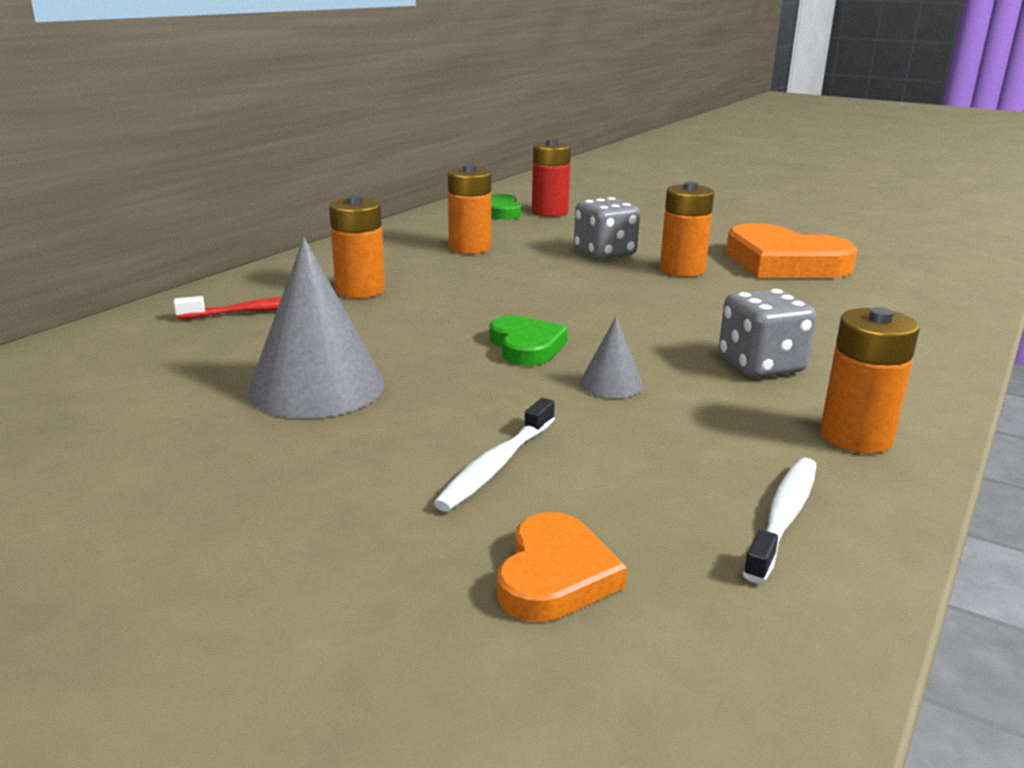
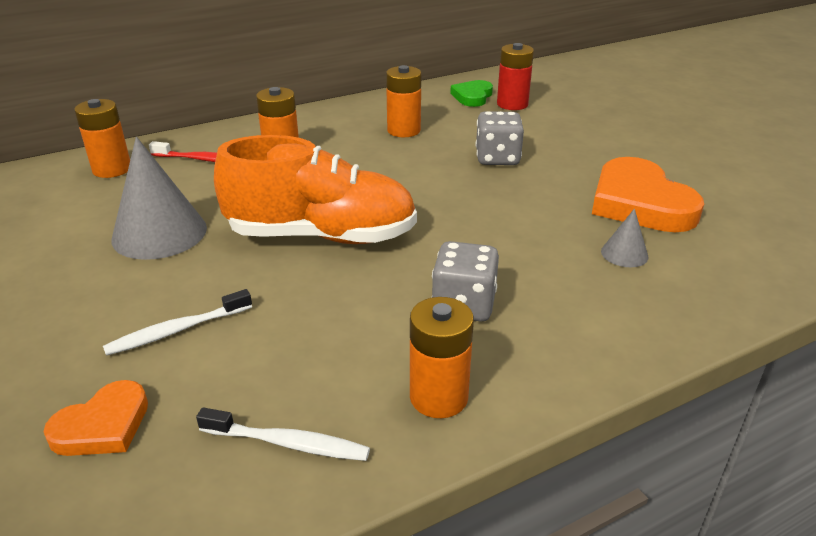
camera: 30 degrees right, 10 degrees up
green heart [490,315,568,366] -> orange shoe [214,135,417,244]
grey cone [580,316,643,398] -> grey cone moved to [601,209,648,267]
orange battery [660,182,714,277] -> orange battery moved to [74,99,130,178]
white toothbrush [743,458,817,583] -> white toothbrush turned 45 degrees clockwise [196,407,370,461]

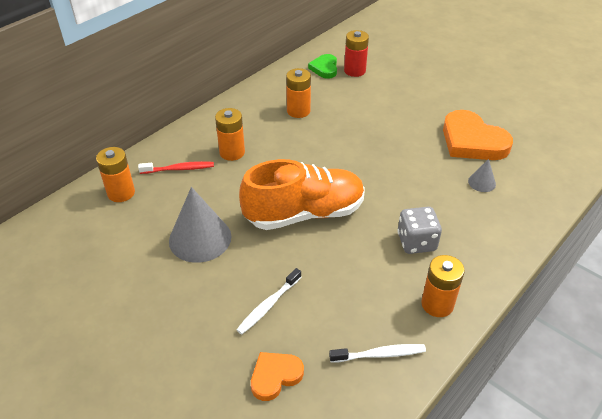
camera: 20 degrees left, 10 degrees up
orange heart [43,380,148,456] -> orange heart turned 150 degrees counterclockwise [251,352,304,401]
grey dice [475,111,524,165] -> none

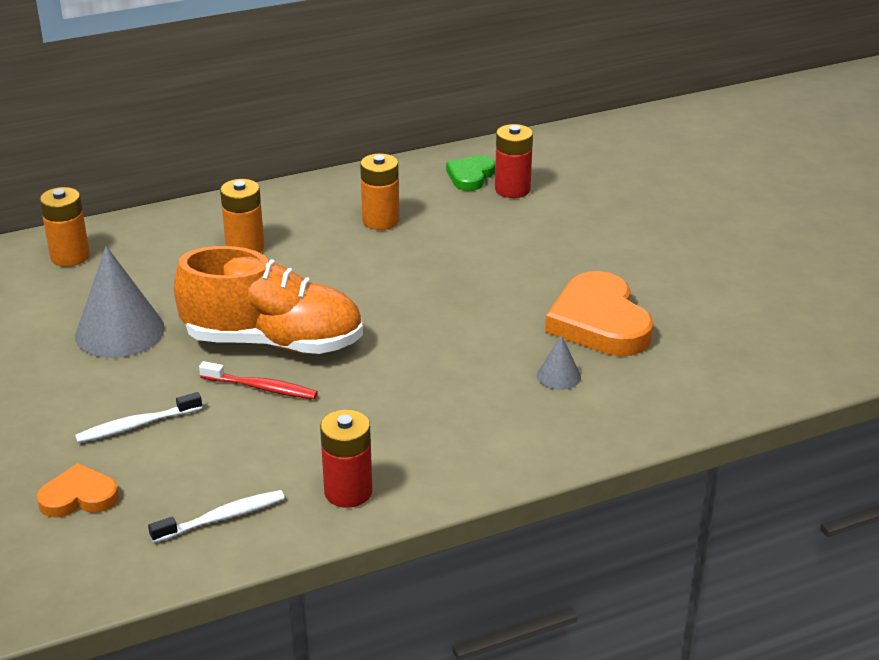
camera: 25 degrees right, 10 degrees down
red toothbrush [138,161,214,174] -> red toothbrush moved to [199,361,318,399]
white toothbrush [329,344,426,363] -> white toothbrush turned 45 degrees counterclockwise [148,490,285,543]
grey dice [397,207,442,254] -> none
orange battery [421,255,465,317] -> red battery [320,409,373,508]

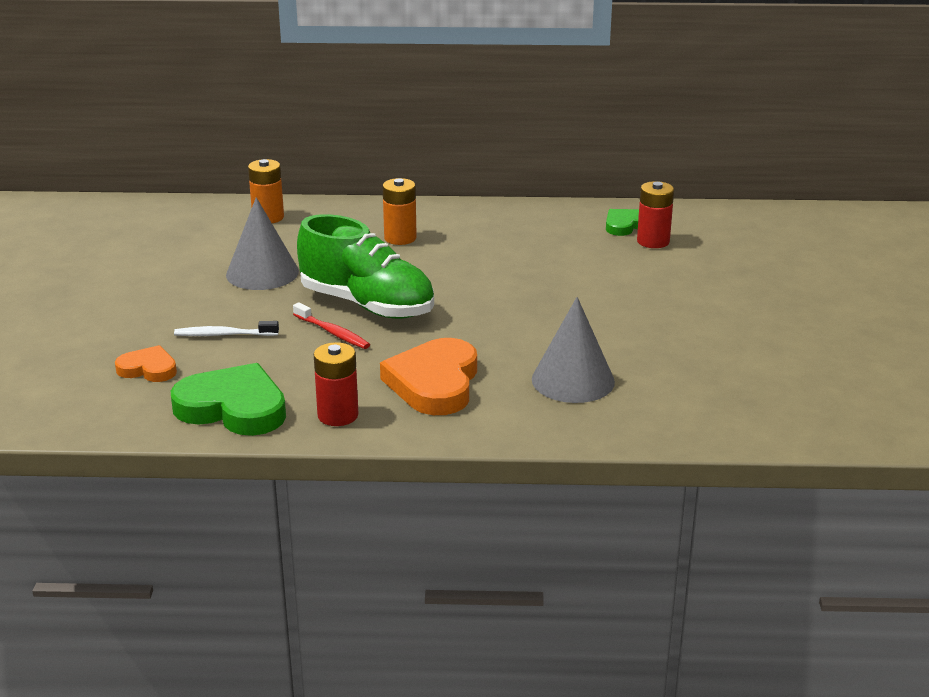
camera: 25 degrees right, 5 degrees down
white toothbrush [148,490,285,543] -> green heart [171,363,286,436]
orange shoe [174,246,363,354] -> green shoe [297,214,434,319]
orange battery [360,154,399,230] -> none
grey cone [537,335,581,390] -> grey cone [532,297,615,403], size x2.08
orange heart [545,271,654,356] -> orange heart moved to [380,338,477,415]

